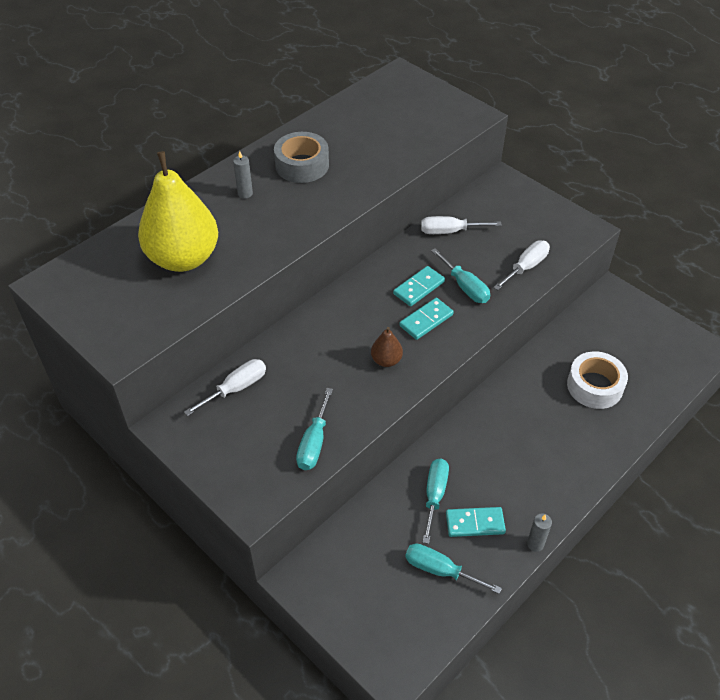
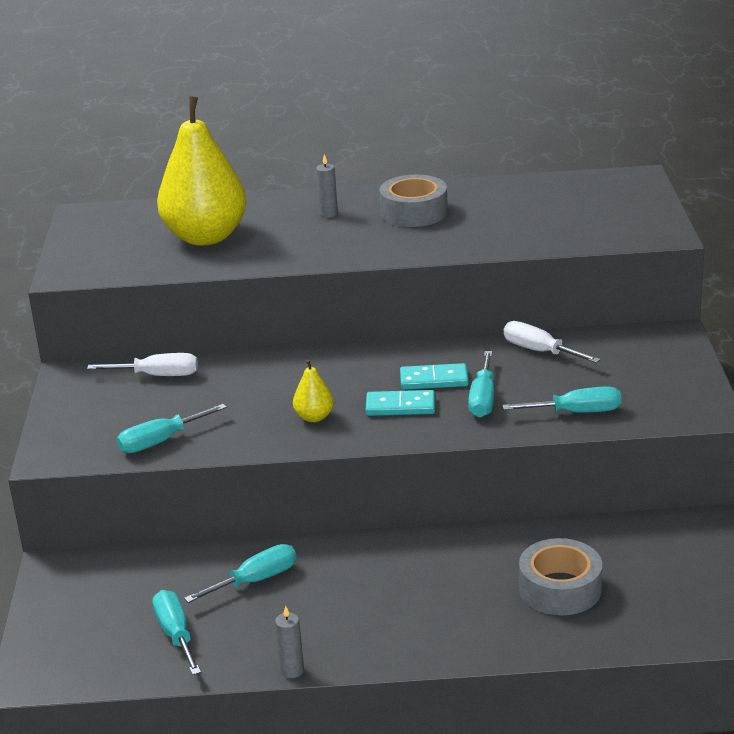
camera: 45 degrees right, 20 degrees down
brown pear [371,327,403,367] -> yellow pear [293,359,334,422]
turquoise domino [446,507,506,537] -> none
white screwdriver [493,240,550,290] -> turquoise screwdriver [502,386,621,413]
white tape [567,351,628,409] -> grey tape [519,538,602,615]

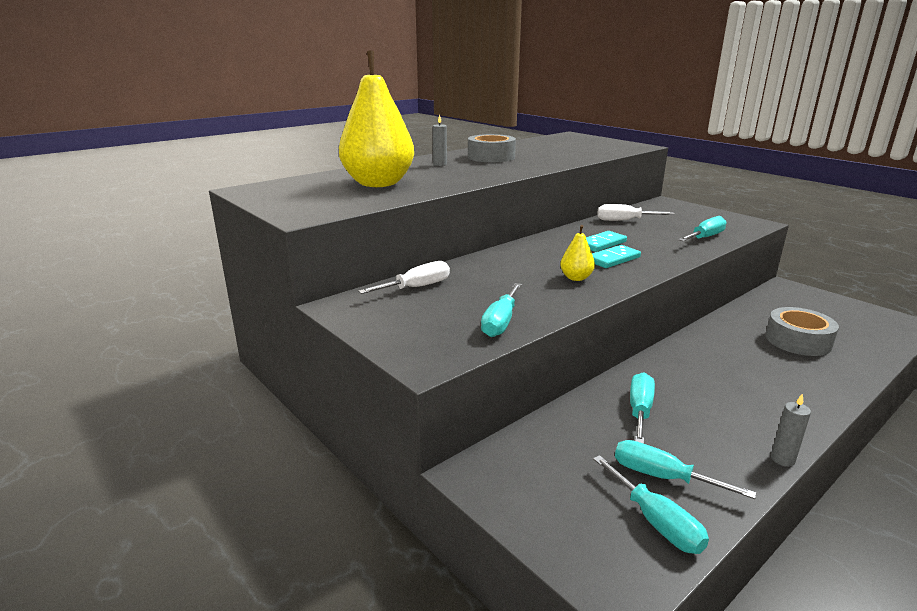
camera: 40 degrees left, 5 degrees down
turquoise screwdriver [468,351,494,418] -> turquoise screwdriver moved to [593,455,709,554]

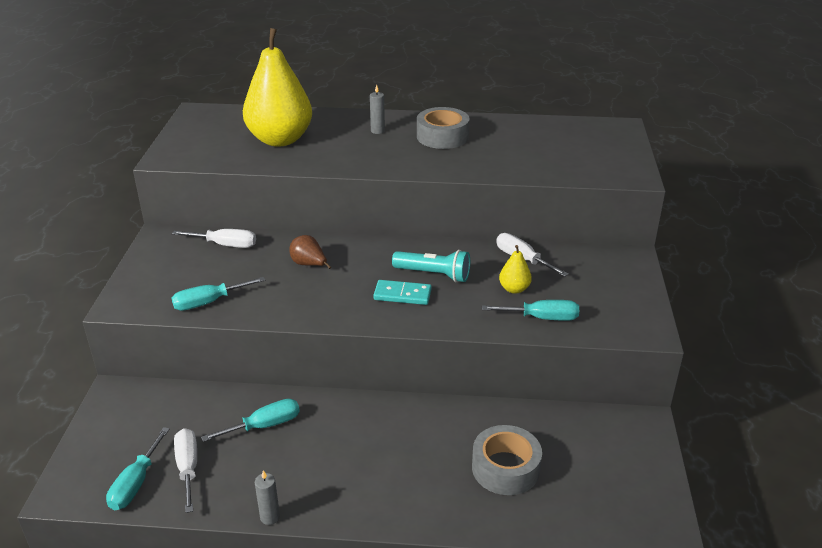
camera: 45 degrees right, 10 degrees up
yellow pear [560,225,595,281] -> yellow pear moved to [499,245,532,294]
turquoise domino [586,231,627,252] -> turquoise flashlight [392,250,470,282]
turquoise screwdriver [615,440,756,499] -> white screwdriver [174,428,197,513]
none -> brown pear [289,235,331,269]

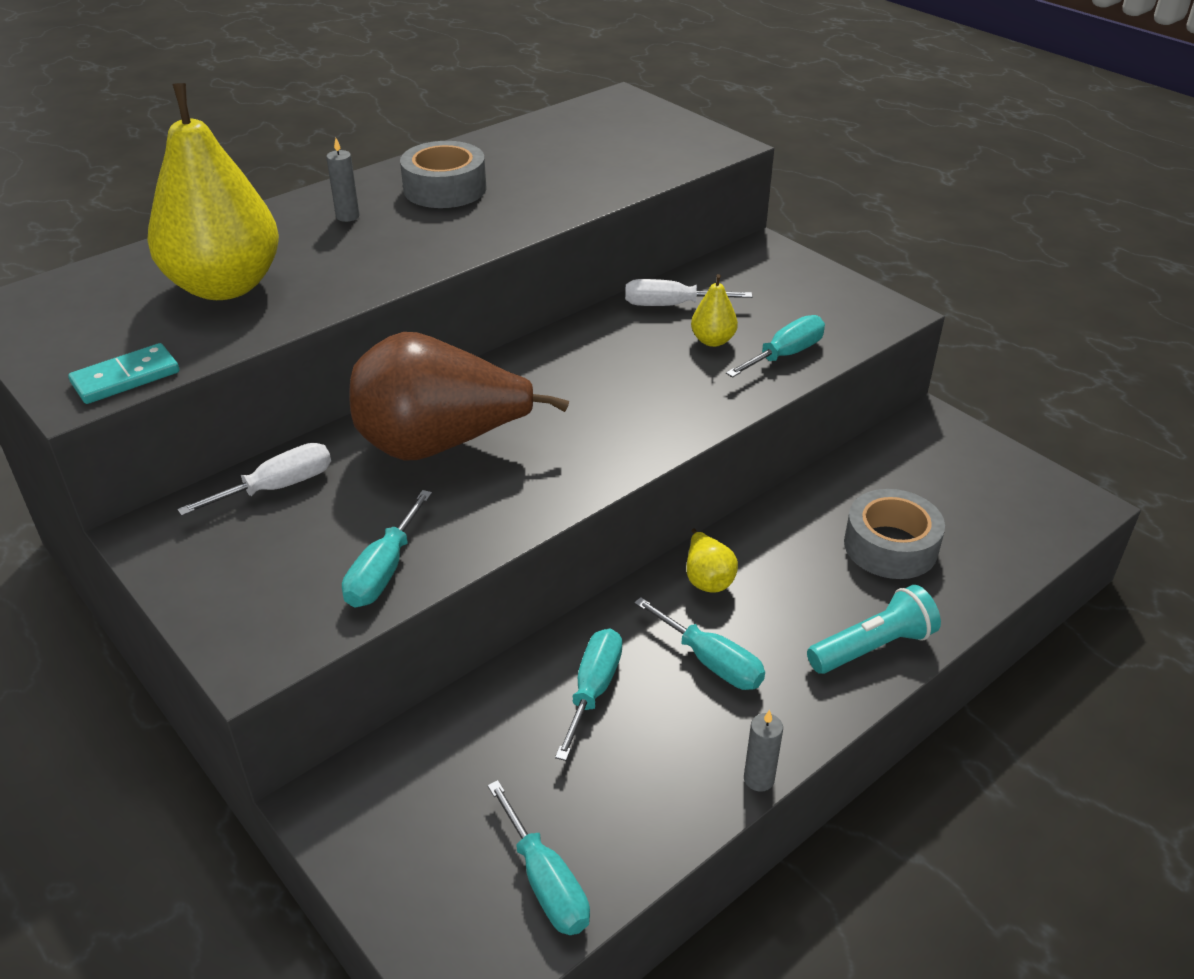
camera: 45 degrees left, 5 degrees up
white screwdriver [174,428,197,513] -> none
brown pear [289,235,331,269] -> brown pear [349,332,569,461], size x2.40
turquoise domino [373,280,432,305] -> turquoise domino moved to [68,343,179,404]
turquoise flashlight [392,250,470,282] -> turquoise flashlight moved to [807,585,941,674]
none -> turquoise screwdriver [634,597,765,690]
none -> yellow pear [686,529,738,593]

